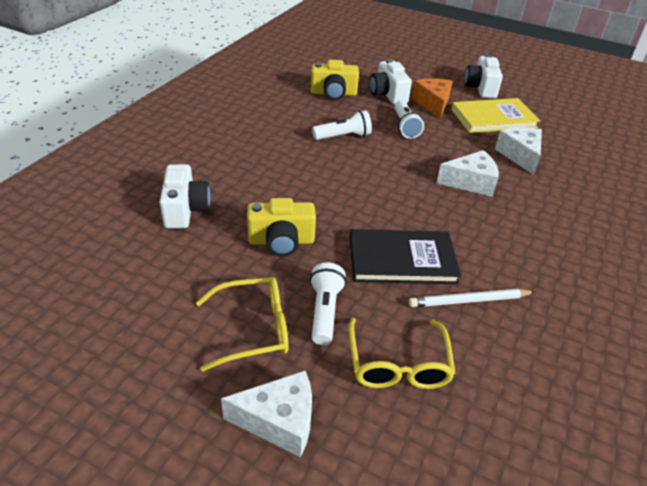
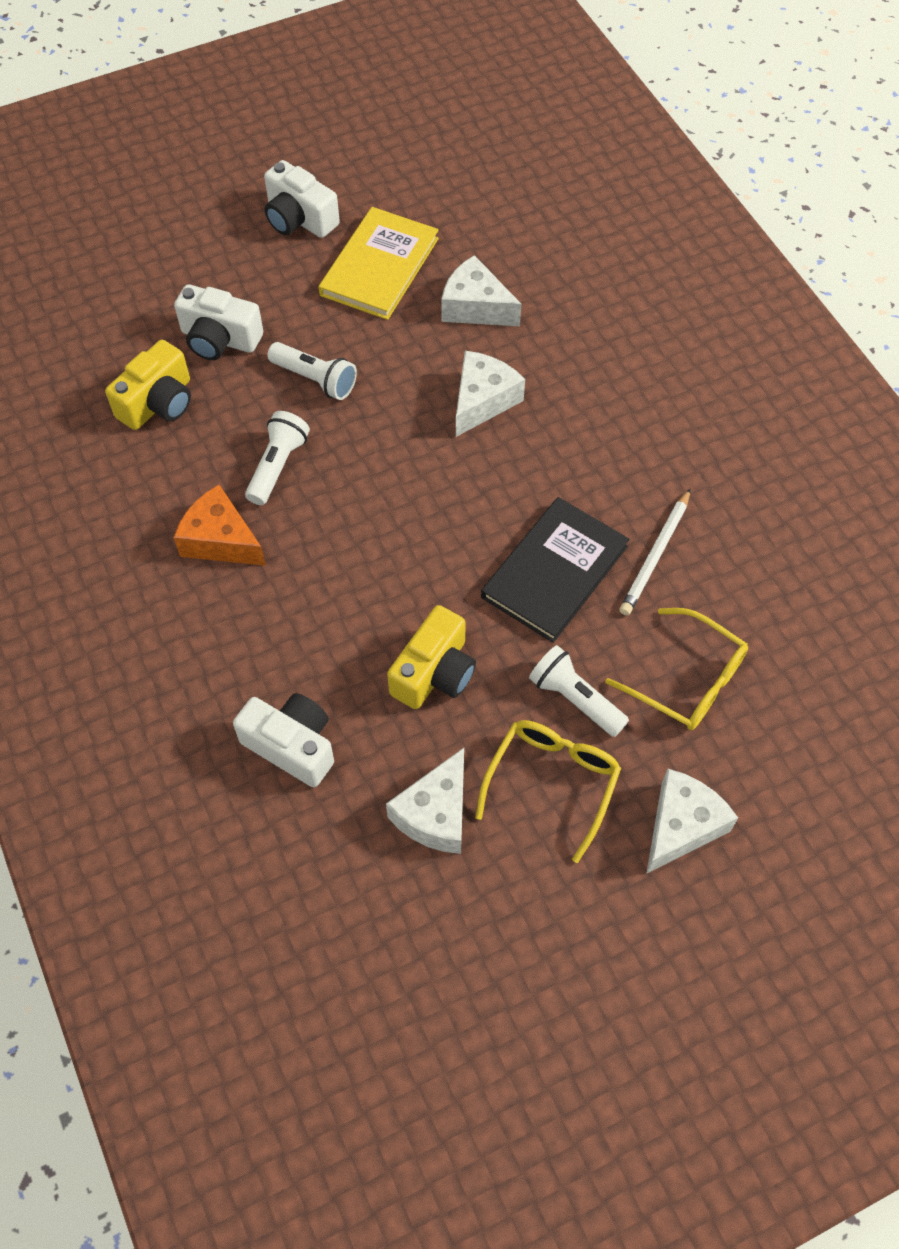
camera: 50 degrees left, 20 degrees up
orange cheese [412,79,453,119] -> orange cheese moved to [174,485,266,566]
none -> white cheese [386,748,464,854]

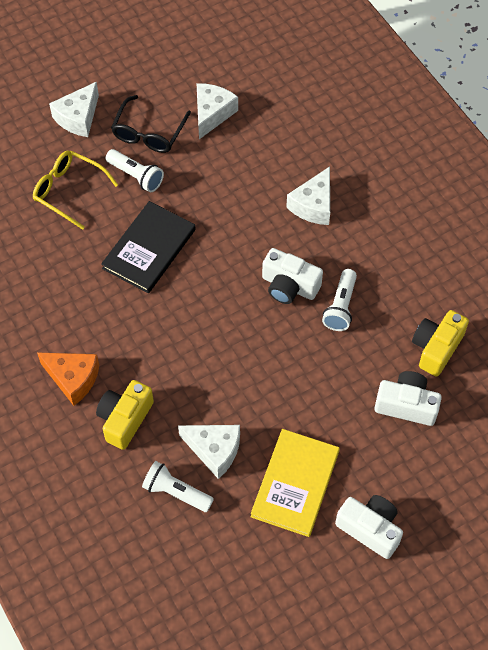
camera: 175 degrees right, 0 degrees up
orange cheese [174,485,266,566] -> orange cheese moved to [37,353,99,406]
white camera [233,693,334,787] -> white camera moved to [262,248,323,304]
white flashlight [267,342,357,400] -> white flashlight moved to [142,461,214,512]
yellow camera [387,605,476,709] -> yellow camera moved to [96,380,154,450]
white cheese [456,351,525,437] -> white cheese moved to [286,166,330,225]
yellow glasses [475,720,621,863] -> black glasses [111,95,191,153]
white pencil [620,488,691,616] -> none

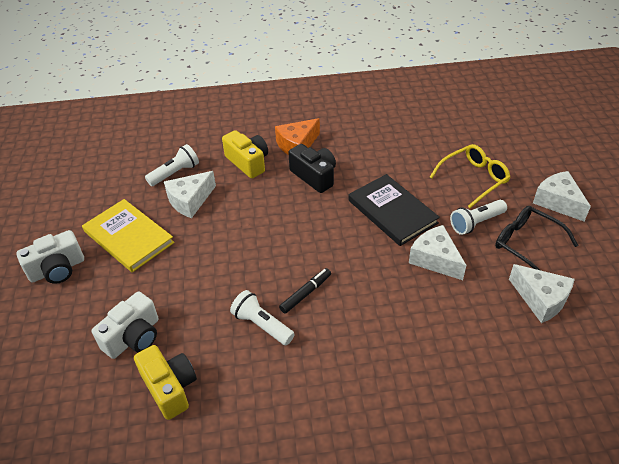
camera: 115 degrees right, 15 degrees down
white camera [262,248,323,304] -> black marker [279,268,331,314]
white cheese [286,166,330,225] -> white cheese moved to [409,225,466,280]
none -> black camera [288,144,336,193]

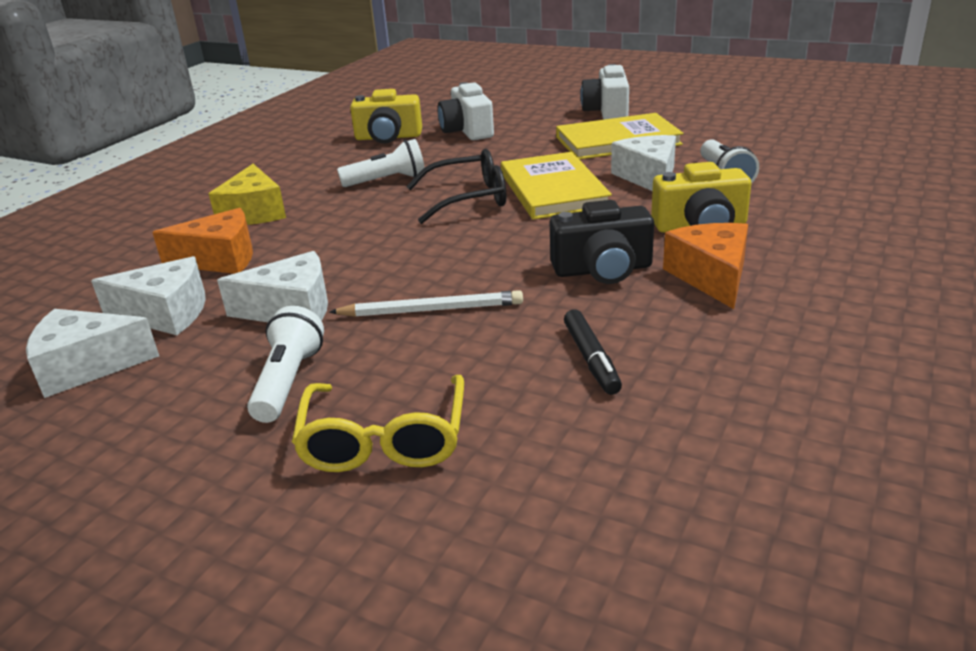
camera: 125 degrees right, 15 degrees down
black marker [279,268,331,314] -> black marker moved to [564,309,622,395]
black book [348,174,440,246] -> white pencil [329,290,523,317]
black glasses [495,206,578,270] -> black glasses moved to [406,149,506,224]
white cheese [533,171,591,221] -> white cheese moved to [91,256,206,335]
none -> orange cheese [152,208,253,274]
none -> yellow cheese [209,164,286,225]
none -> yellow book [501,152,612,220]

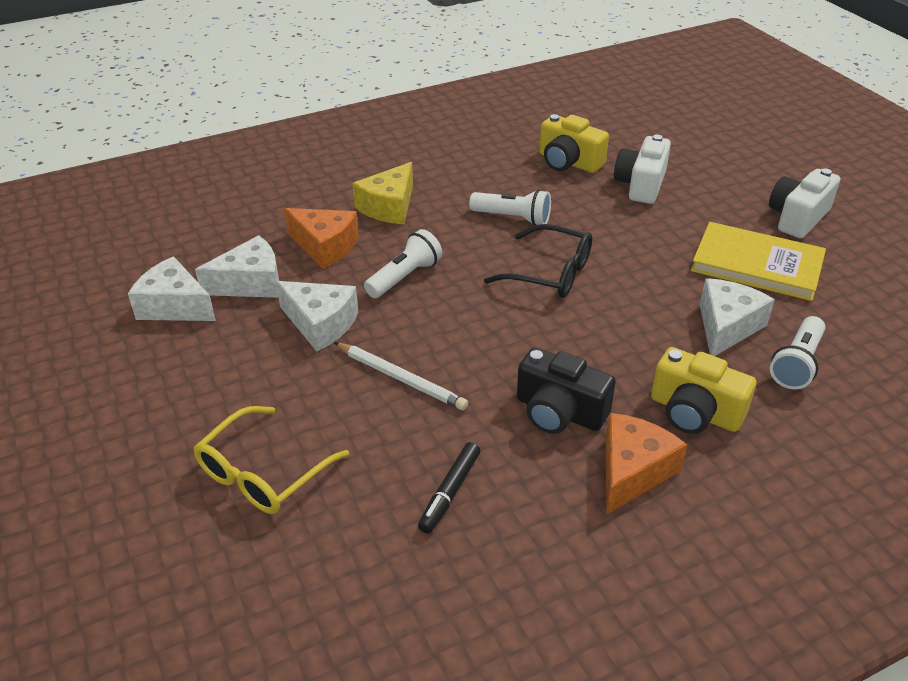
camera: 35 degrees right, 10 degrees up
white cheese [91,256,206,335] -> white cheese turned 60 degrees counterclockwise [195,235,279,298]
white flashlight [247,306,324,423] -> white flashlight moved to [364,229,442,298]
yellow book [501,152,612,220] -> none

